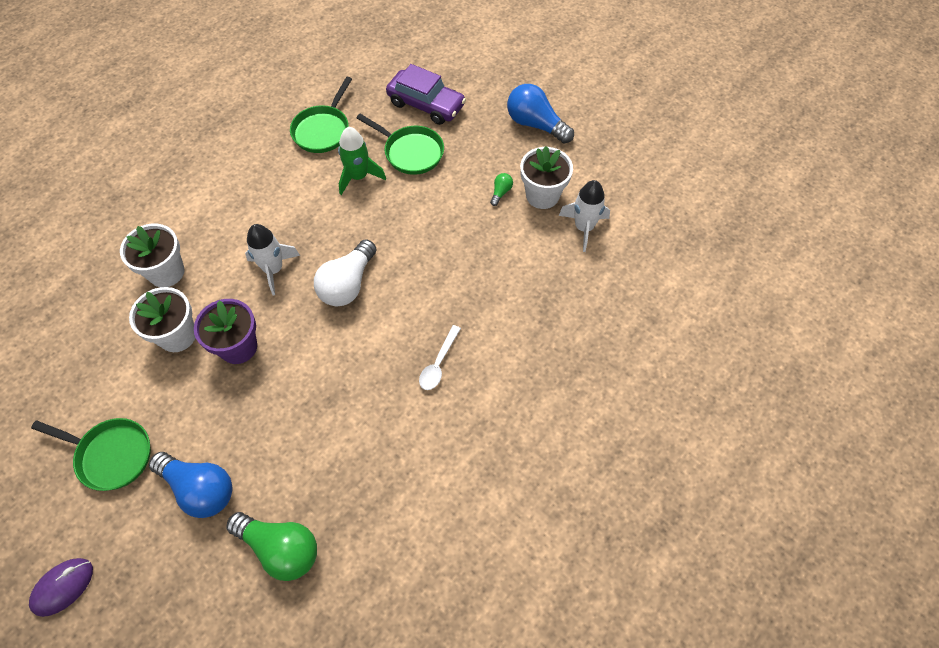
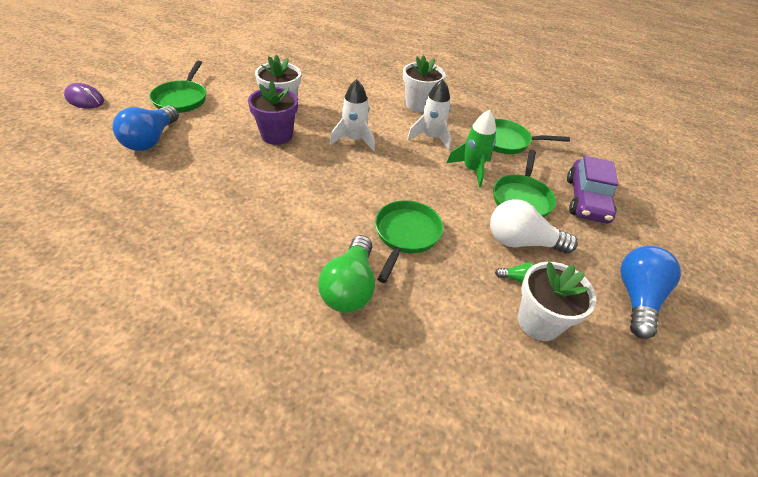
camera: 70 degrees right, 15 degrees down
white flower pot [120,224,185,287] -> white flower pot moved to [403,55,446,112]
green light bulb [226,512,317,581] -> green light bulb moved to [318,235,375,313]
white light bulb [314,239,377,306] -> white light bulb moved to [490,199,578,254]
white spoon [419,325,461,390] -> none
white rocket [559,180,610,252] -> white rocket moved to [407,79,451,150]
none -> green pan [375,200,443,283]

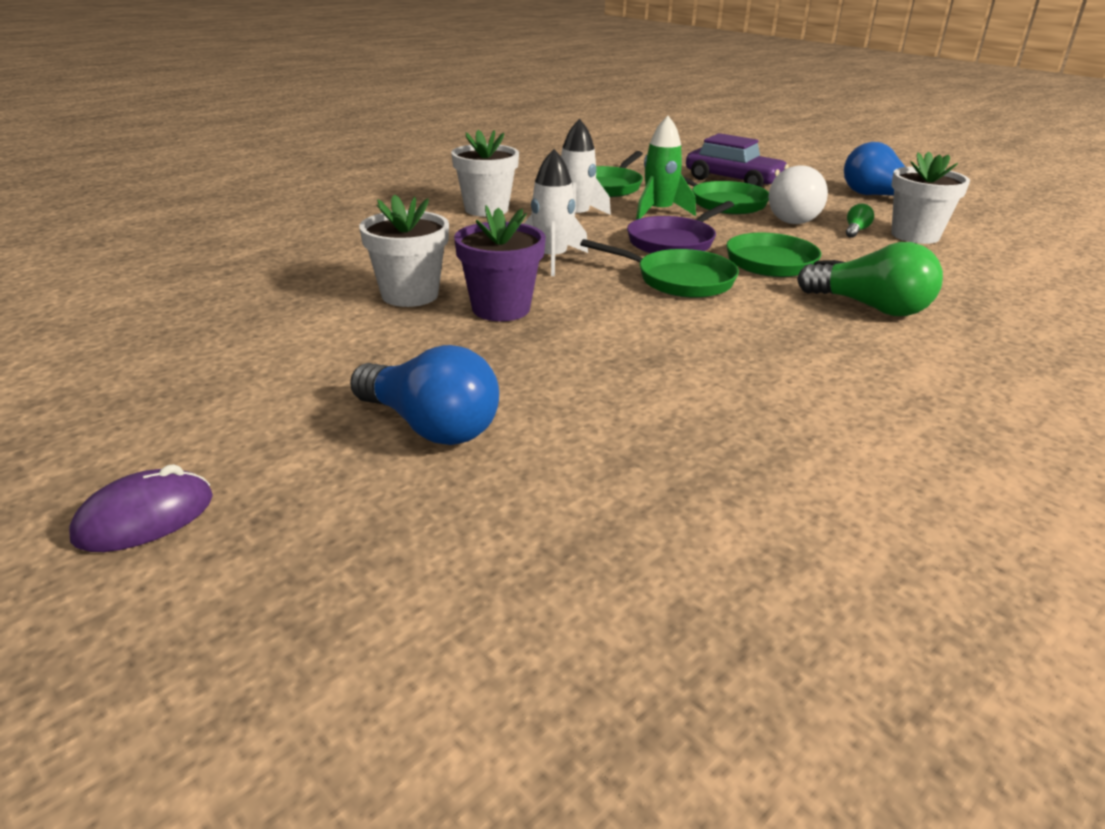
camera: 65 degrees left, 15 degrees down
green pan [149,61,206,113] -> green pan moved to [580,239,739,298]
none -> purple pan [627,201,734,254]

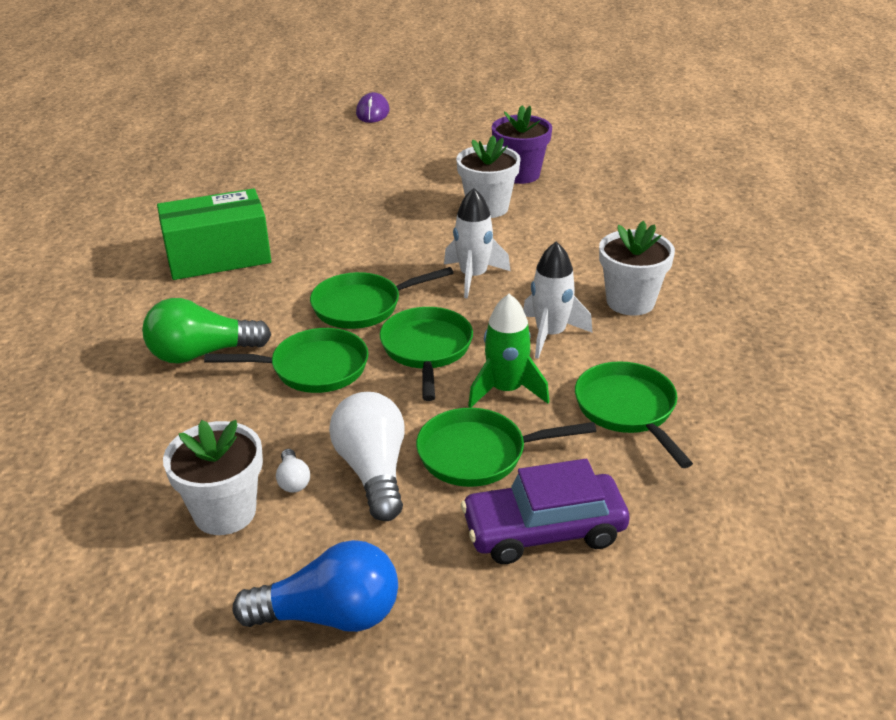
camera: 135 degrees right, 5 degrees up
blue light bulb [350,345,499,445] -> none
purple flower pot [454,205,546,321] -> purple flower pot moved to [492,105,552,184]
purple pan [627,201,734,254] -> green pan [380,307,473,401]
green light bulb [846,203,874,238] -> white light bulb [276,449,310,493]
none -> green box [157,188,271,280]

